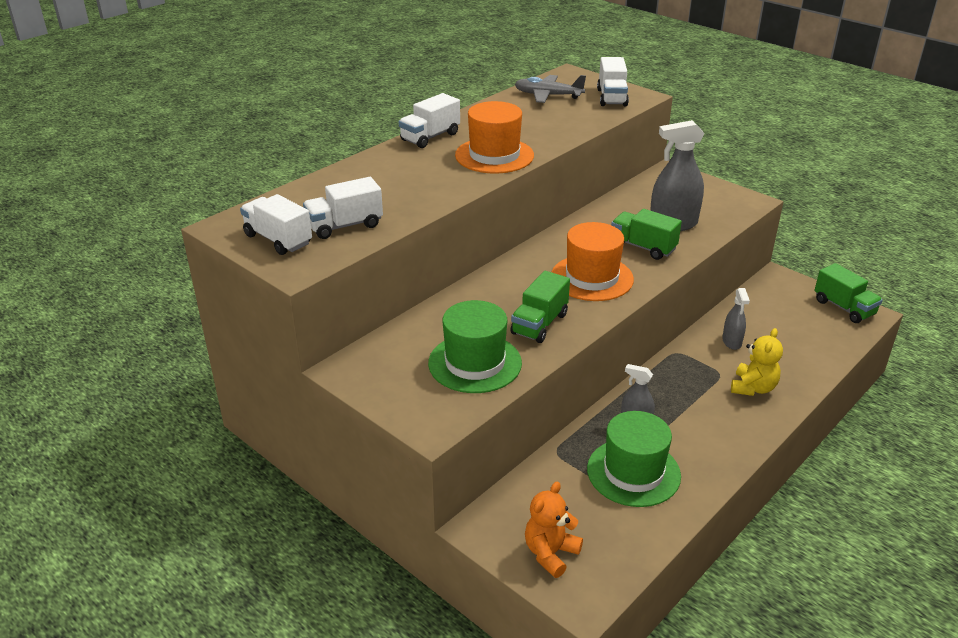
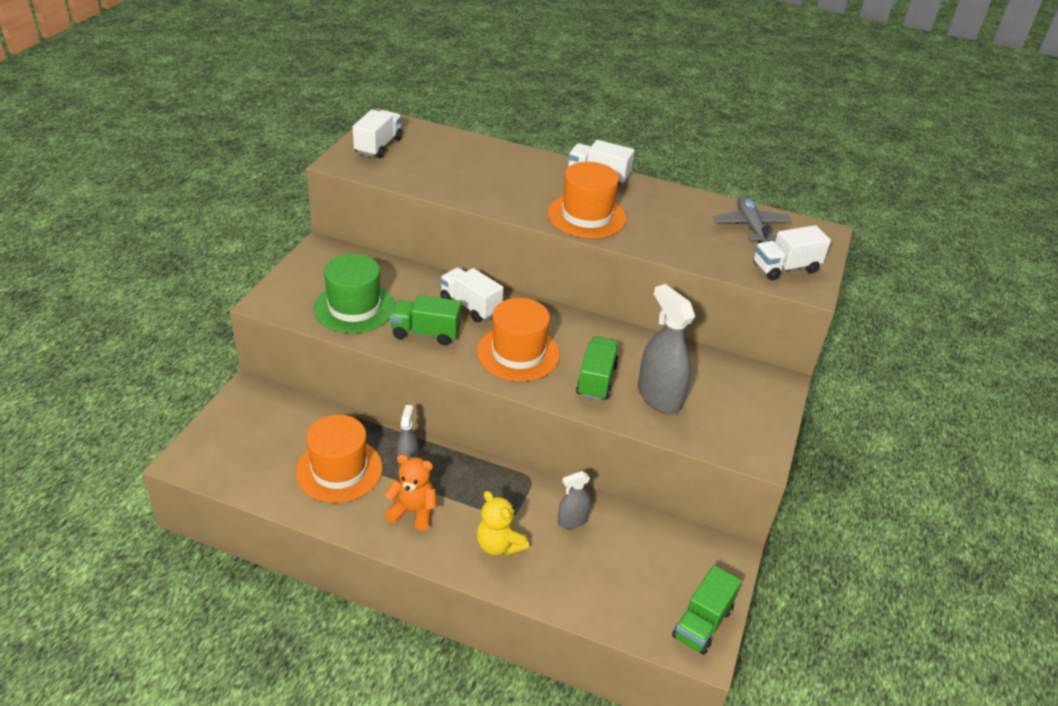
camera: 65 degrees right, 5 degrees up
white truck [303,177,383,239] -> white truck moved to [440,267,504,322]
orange teddy bear [525,482,583,578] -> orange teddy bear moved to [384,454,437,531]
green hat [587,411,681,507] -> orange hat [296,415,382,503]
yellow teddy bear [731,328,783,396] -> yellow teddy bear turned 45 degrees clockwise [476,491,529,556]

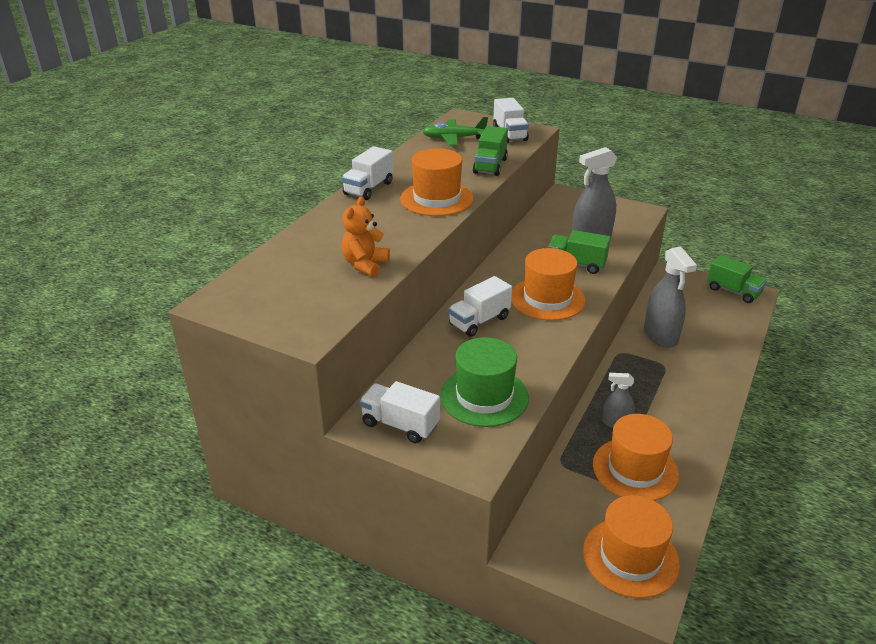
camera: 80 degrees left, 5 degrees down
white truck [352,110,403,158] -> white truck moved to [360,381,440,443]
orange teddy bear [384,454,437,531] -> orange teddy bear moved to [341,196,390,277]
green truck [390,295,461,345] -> green truck moved to [473,126,508,176]
yellow teddy bear [476,491,529,556] -> none
grey spray bottle [558,471,591,529] -> grey spray bottle [644,246,697,348], size x1.81
grey plane [713,195,791,244] -> green plane [422,117,488,146]
none -> orange hat [583,495,680,598]

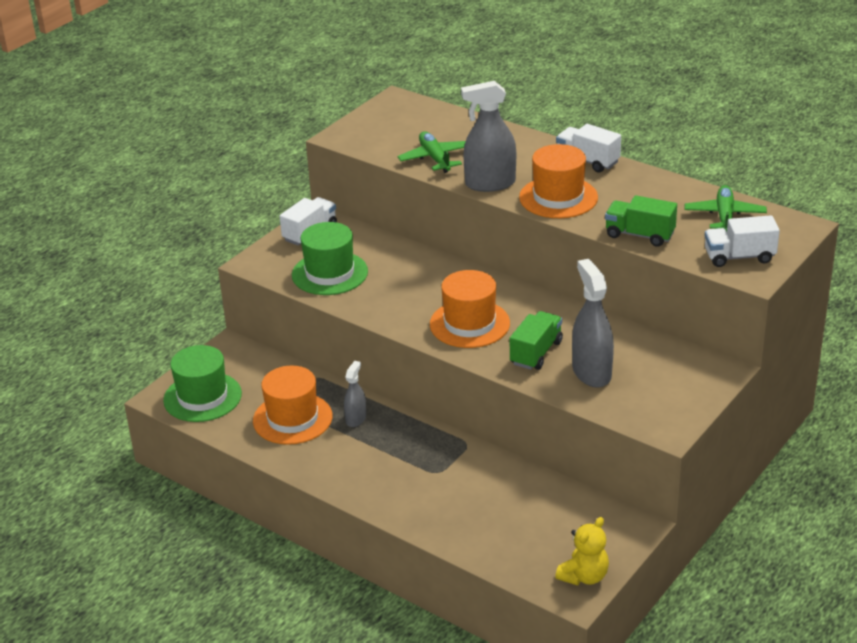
camera: 100 degrees right, 0 degrees up
orange teddy bear [341,196,390,277] -> green plane [398,132,466,173]
white truck [448,276,512,337] -> none
orange hat [583,495,680,598] -> green hat [163,345,242,422]
grey spray bottle [644,246,697,348] -> grey spray bottle moved to [461,81,516,192]
green truck [707,255,767,303] -> yellow teddy bear [555,517,609,586]

